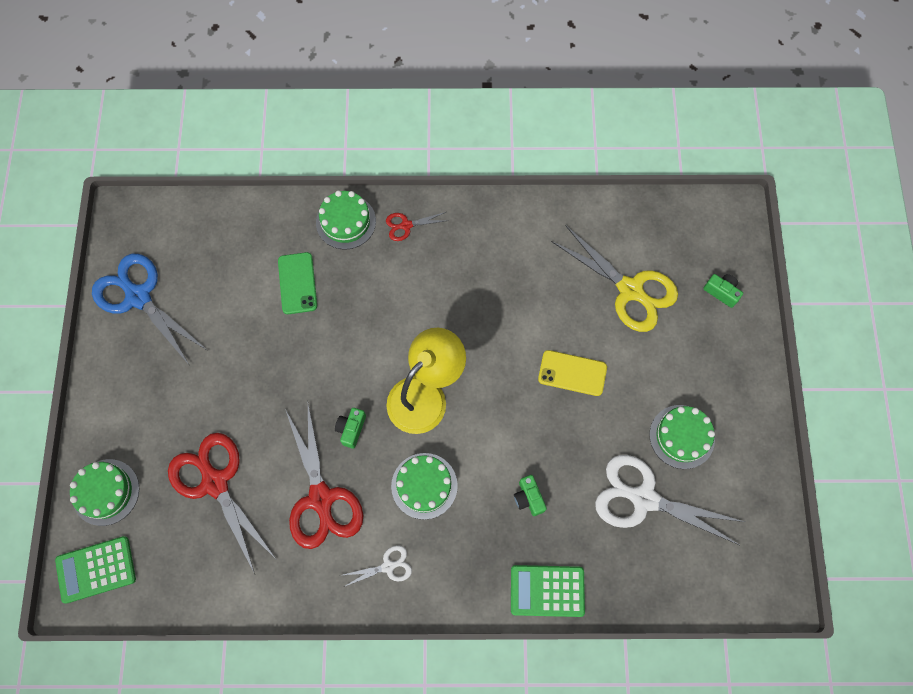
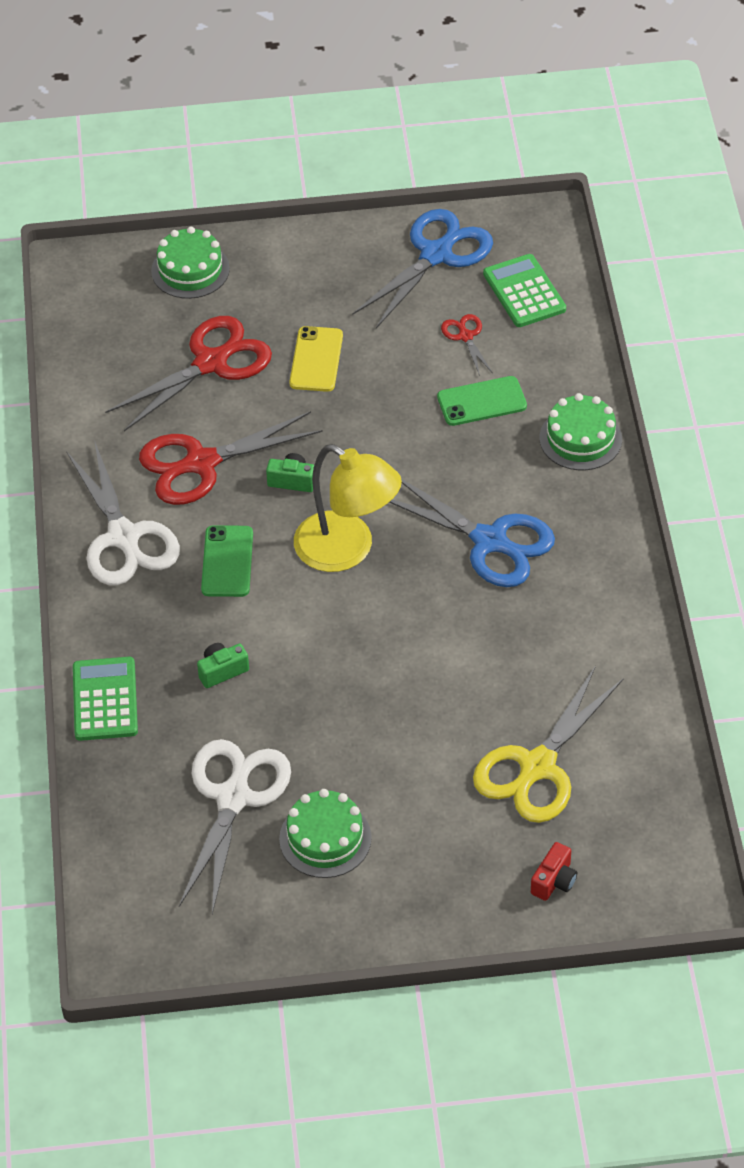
camera: 85 degrees right, 20 degrees down
green calculator [55,536,136,603] -> green calculator moved to [483,254,566,327]
white scissors [343,545,412,587] -> white scissors [66,440,180,585], size x2.13
red scissors [386,212,449,241] -> red scissors moved to [441,314,493,376]
green cake [391,453,458,520] -> green phone [201,525,253,597]
yellow phone [538,350,607,396] -> yellow phone moved to [289,326,343,392]
green camera [703,274,743,308] -> red camera [531,842,577,901]
none -> blue scissors [389,479,555,587]

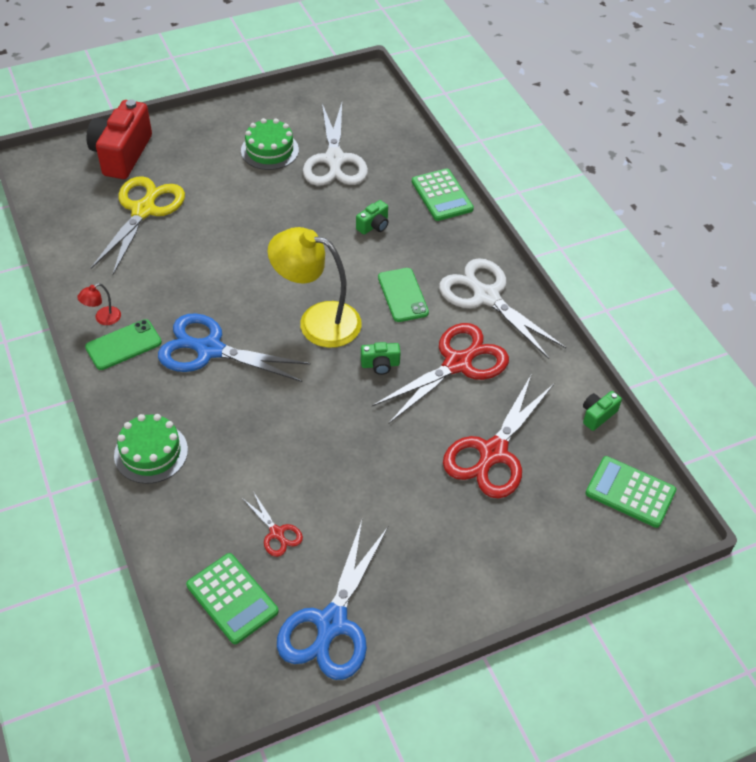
camera: 160 degrees right, 0 degrees up
green cake [151,227,230,299] -> none
yellow phone [289,326,343,392] -> none
green phone [437,376,527,426] -> green phone moved to [85,319,162,370]
red camera [531,842,577,901] -> red camera [86,99,152,179], size x2.22
none -> red lamp [77,283,121,325]
none -> green camera [583,391,622,431]
none -> green calculator [586,456,676,528]

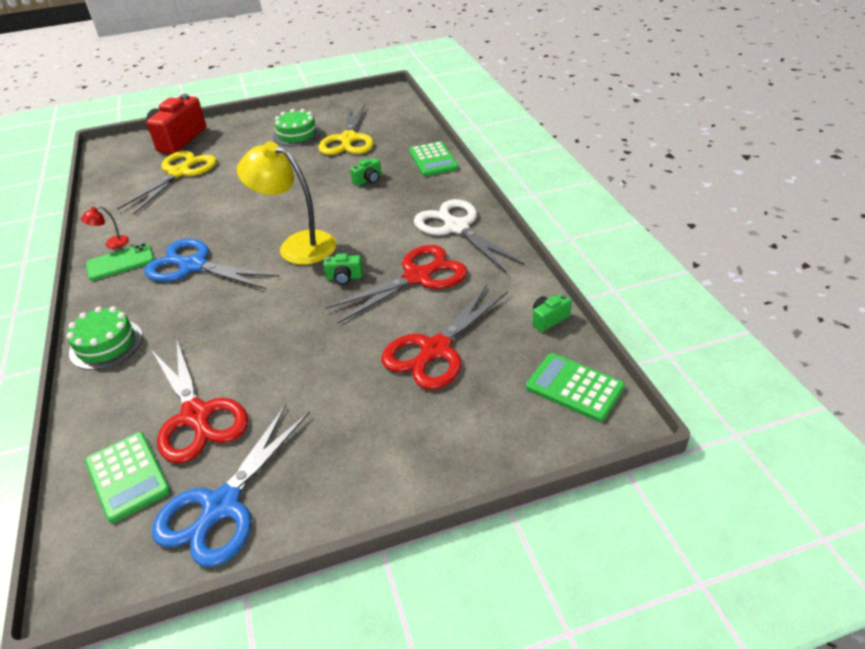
camera: 10 degrees right, 10 degrees down
red scissors [242,493,303,557] -> red scissors [152,340,248,464], size x2.13
white scissors [303,103,368,186] -> yellow scissors [318,104,374,155]
green phone [378,268,429,322] -> none

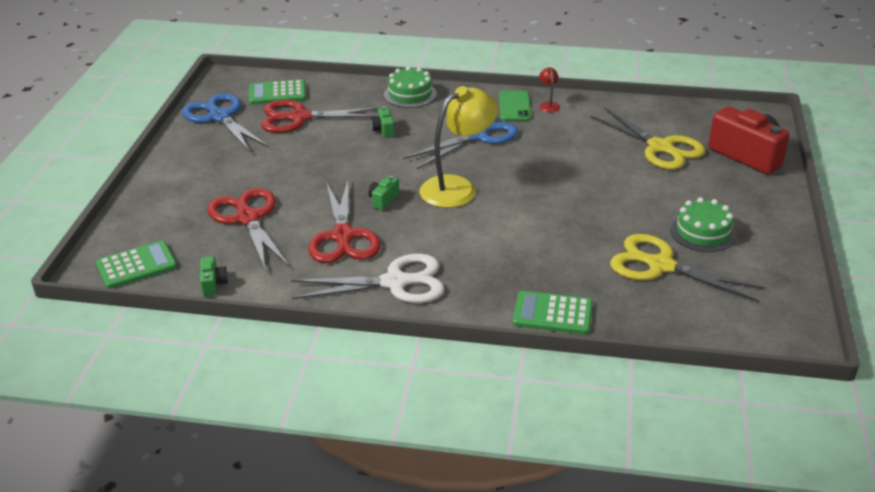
camera: 115 degrees right, 5 degrees down
green camera [350,158,382,186] -> green camera moved to [371,107,395,138]

